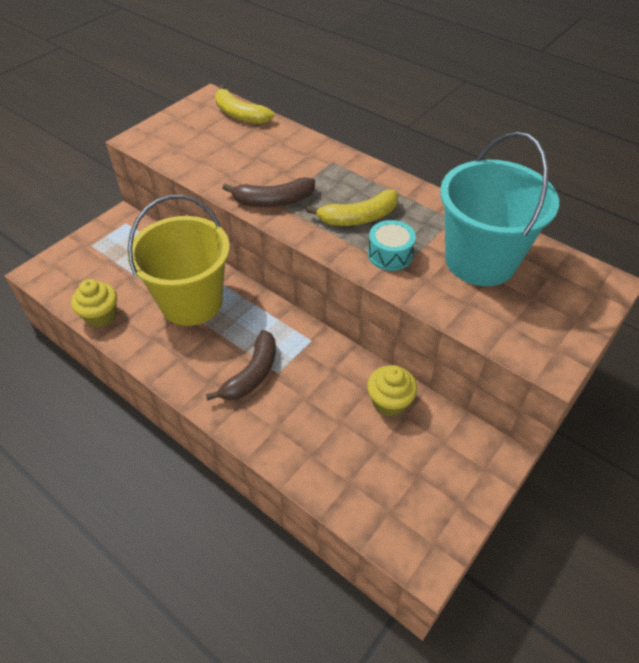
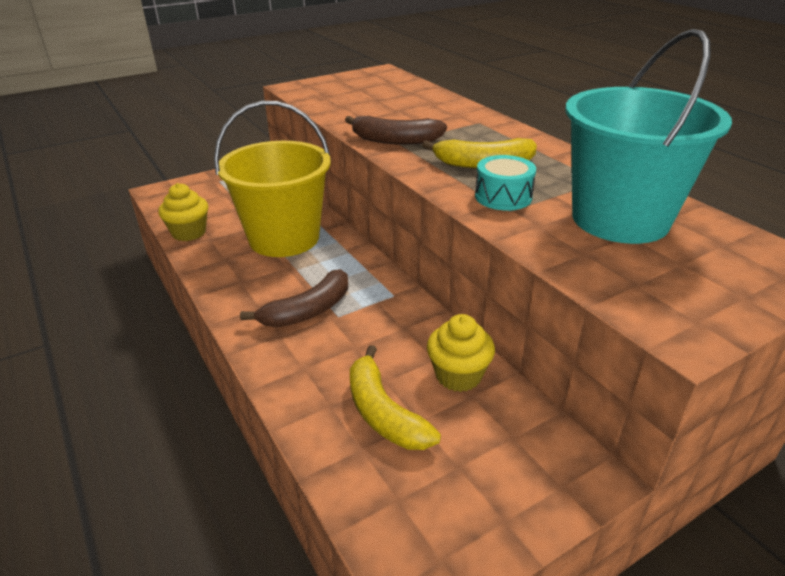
camera: 20 degrees right, 15 degrees down
yellow banana [215,85,274,124] -> yellow banana moved to [350,345,441,450]

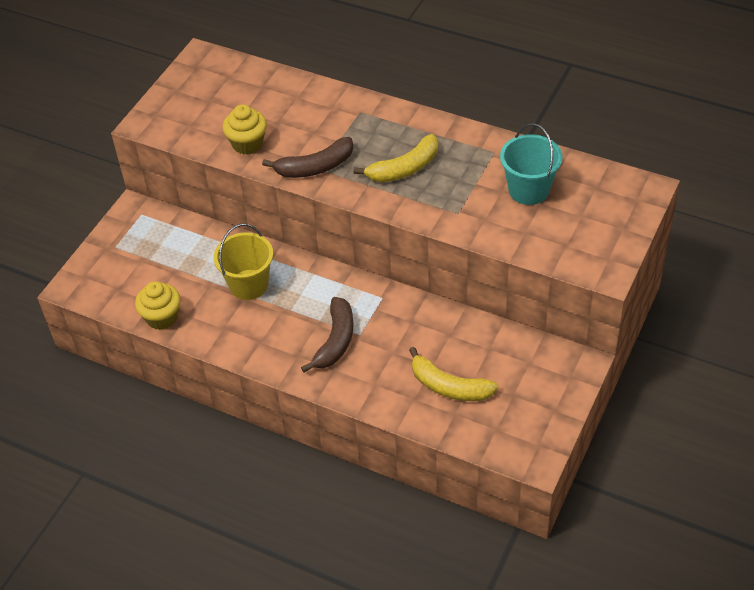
camera: 30 degrees left, 15 degrees up
yellow bucket [214,101,331,257] -> yellow bucket [214,224,273,300], size x0.61
yellow cupcake [427,314,495,392] -> yellow cupcake moved to [222,104,267,155]
turquoise drum [475,155,536,210] -> none
turquoise bucket [565,29,732,244] -> turquoise bucket [500,123,563,205], size x0.61

